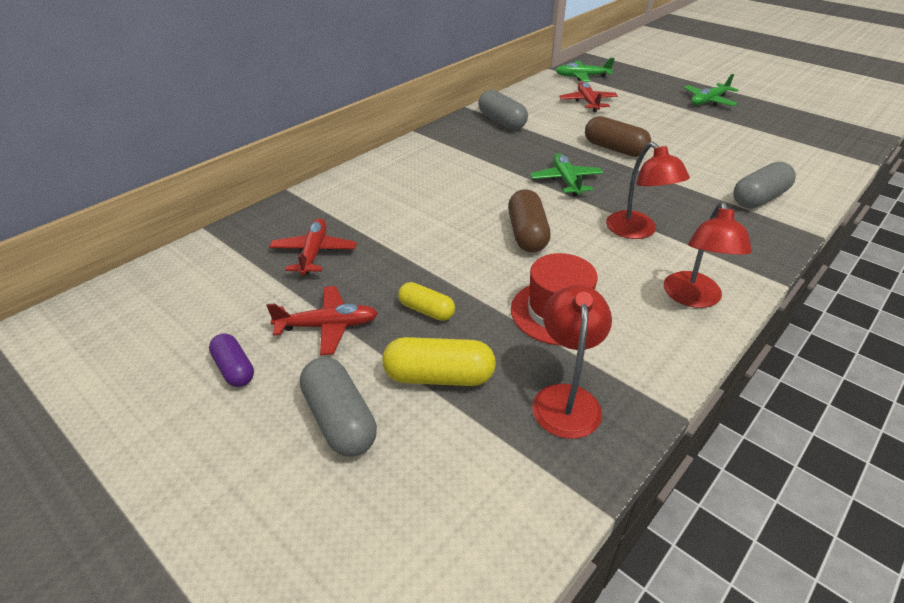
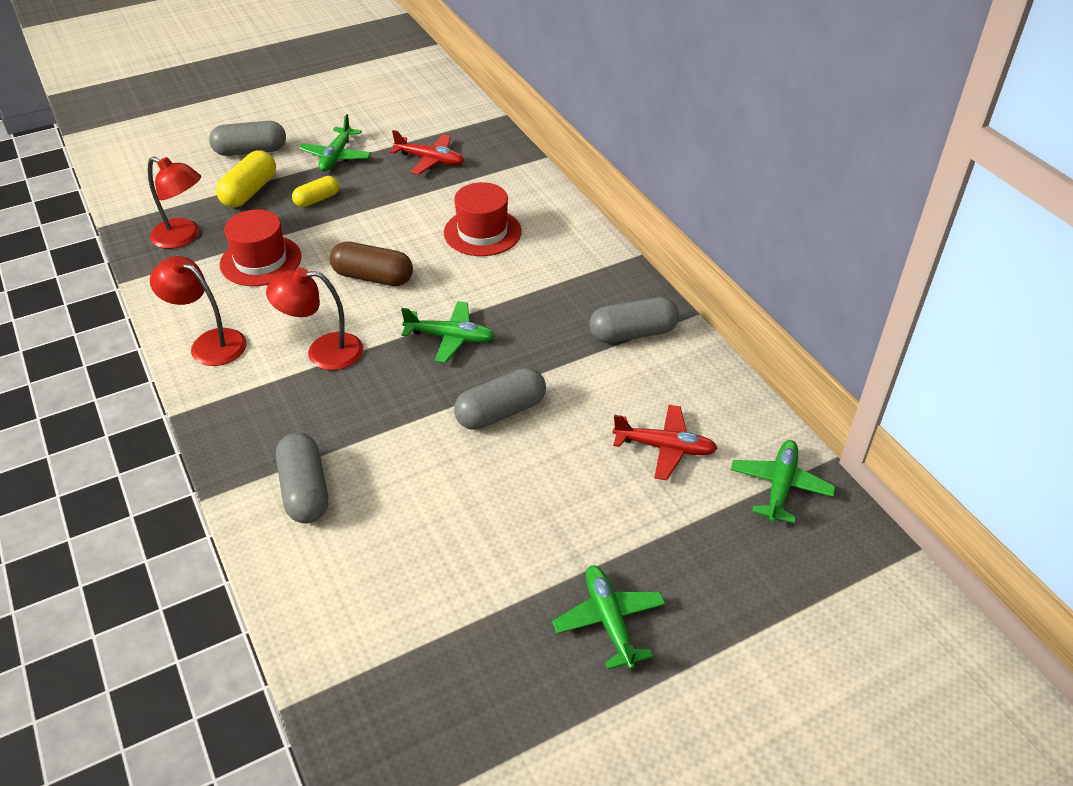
camera: 110 degrees right, 5 degrees up
purple capsule [209,333,254,387] -> none
red plane [267,286,378,355] -> green plane [299,114,371,172]
brown capsule [585,116,651,157] -> grey capsule [454,368,546,430]
none -> red hat [444,182,522,256]

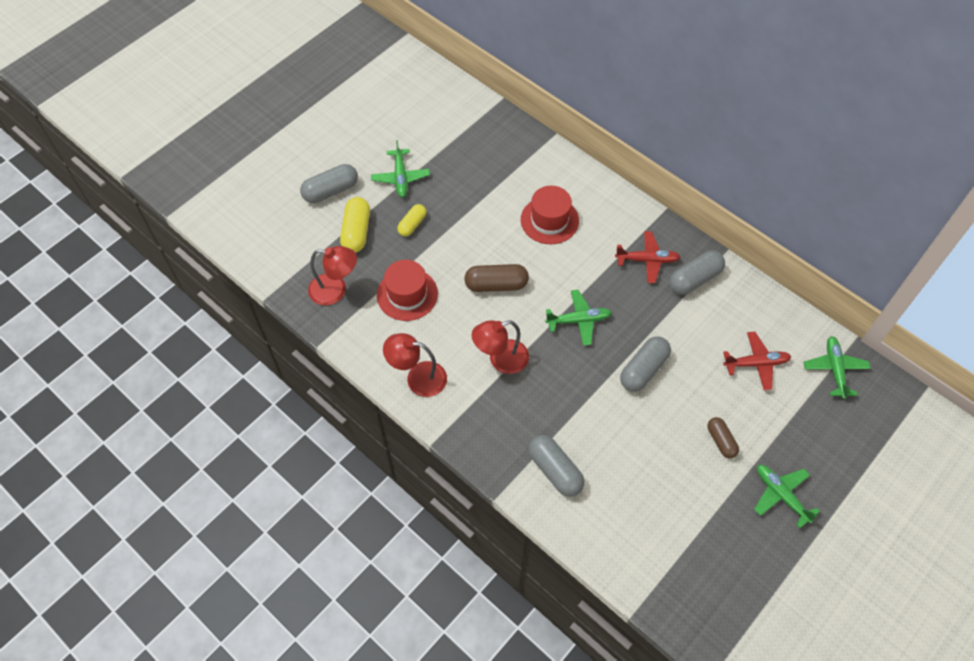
camera: 20 degrees left, 15 degrees up
red plane [390,130,464,175] -> red plane moved to [615,231,680,283]
none -> brown capsule [707,417,739,458]

